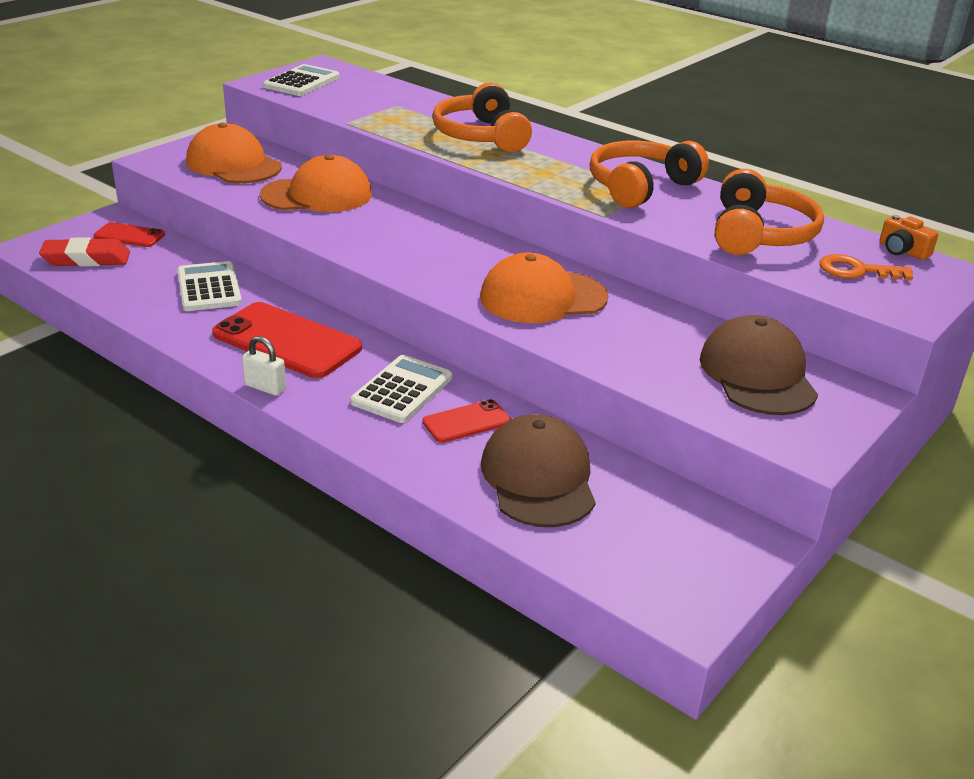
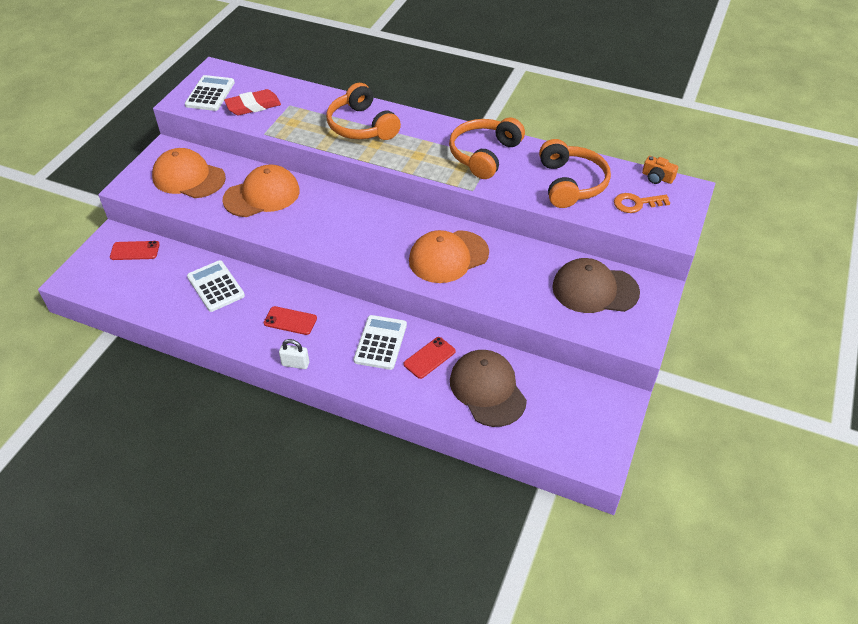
camera: 15 degrees left, 15 degrees up
red eraser [39,237,130,267] -> red eraser moved to [224,89,281,115]
red phone [212,302,362,378] -> red phone [264,306,317,335], size x0.52
brown cap [700,315,818,415] -> brown cap turned 60 degrees counterclockwise [552,258,640,313]

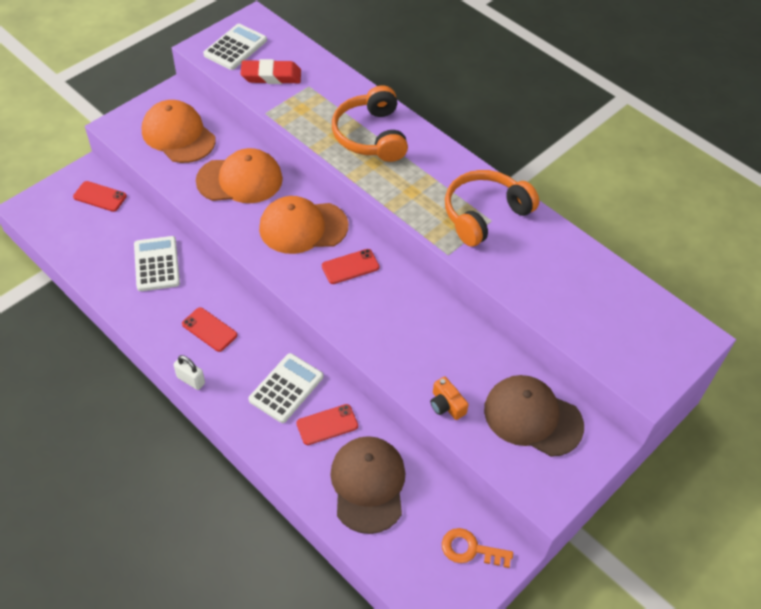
camera: 20 degrees right, 5 degrees up
orange cap [409,230,489,283] -> orange cap moved to [259,196,348,254]
orange headphones [539,139,611,208] -> none
orange key [614,193,670,213] -> orange key moved to [442,528,513,568]
orange camera [642,156,678,184] -> orange camera moved to [430,377,469,420]
none -> red phone [322,249,379,284]

